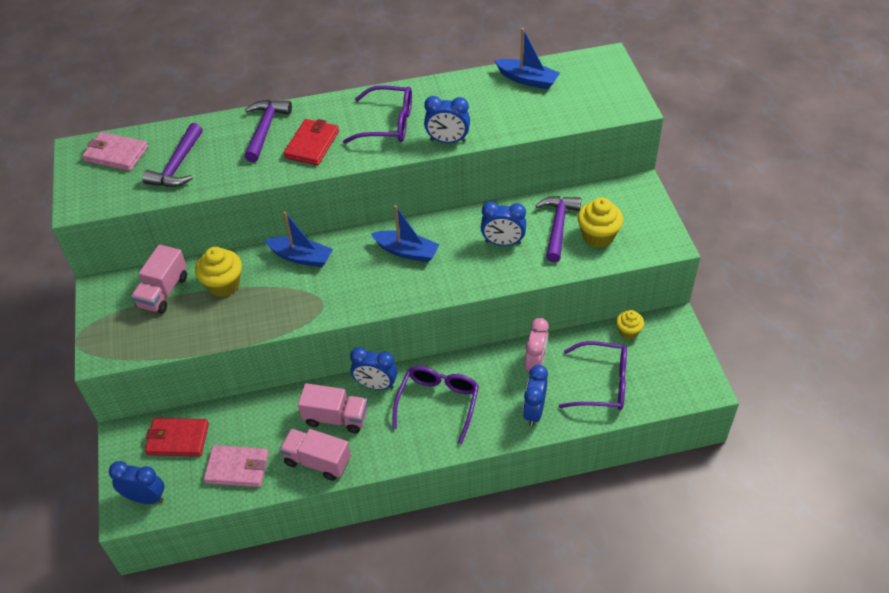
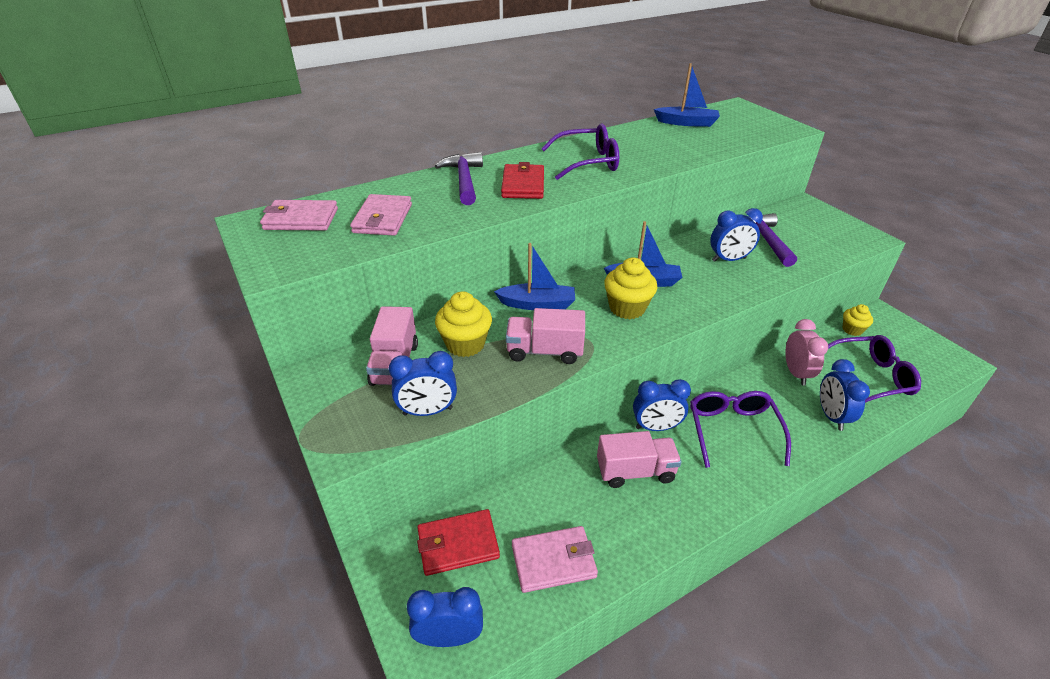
camera: 20 degrees left, 10 degrees down
purple hammer [142,123,203,187] -> pink wallet [350,194,412,236]
pink truck [279,429,351,481] -> pink truck moved to [506,308,585,364]
blue clock [424,96,470,143] -> blue clock moved to [389,351,457,416]
yellow cupcake [577,197,623,248] -> yellow cupcake moved to [604,258,657,319]

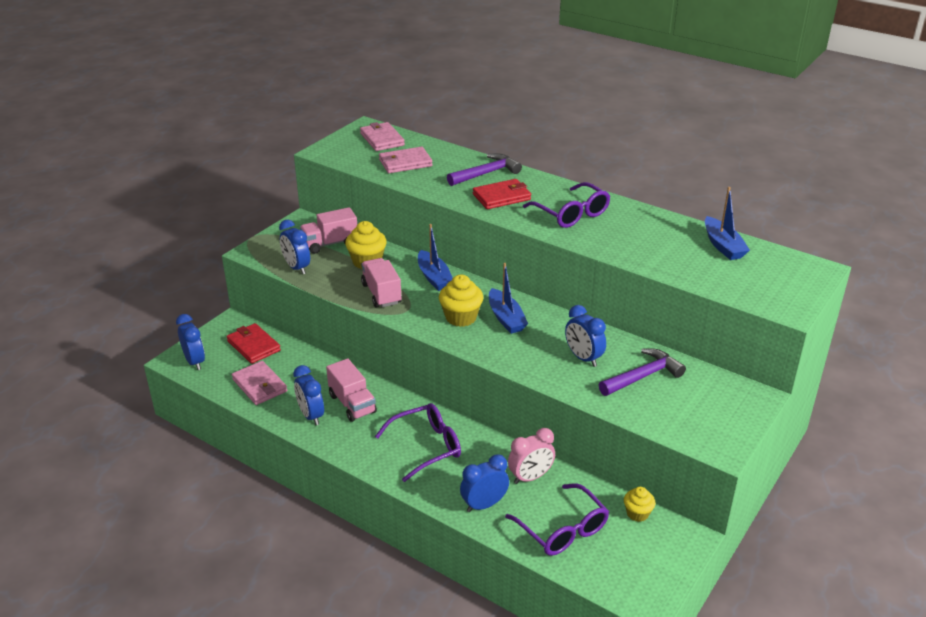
camera: 65 degrees right, 5 degrees down
blue clock [633,379,691,431] -> blue clock moved to [293,365,324,425]

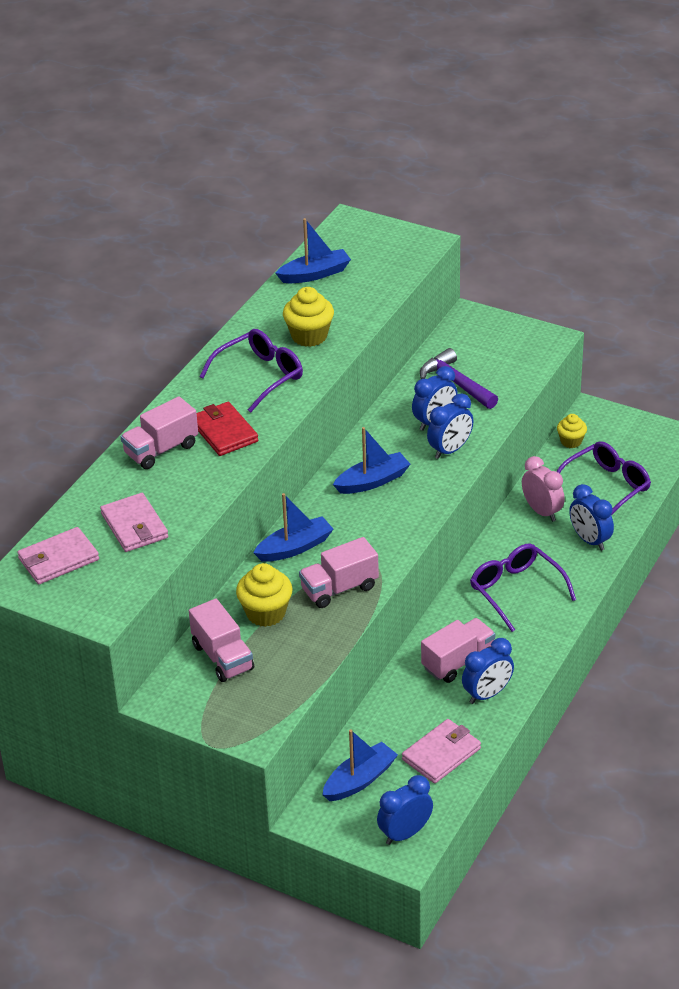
camera: 95 degrees left, 5 degrees up
red wallet [227,323,281,364] -> blue boat [322,730,398,801]
blue clock [279,220,310,274] -> blue clock moved to [427,393,474,459]
yellow cupcake [439,275,483,327] -> yellow cupcake moved to [283,287,334,347]
purple hammer [447,153,522,186] -> pink truck [121,396,198,469]

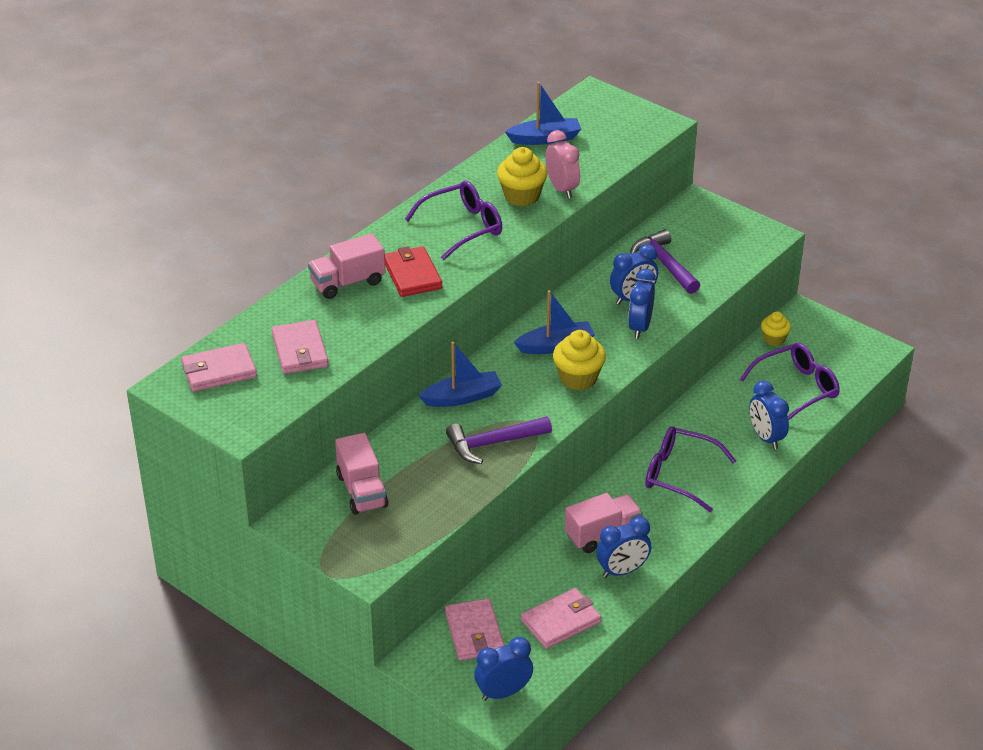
camera: 10 degrees right, 0 degrees up
yellow cupcake [236,563,293,627] -> yellow cupcake moved to [553,330,606,390]
pink truck [299,537,379,608] -> purple hammer [446,416,552,464]
blue boat [322,730,398,801] -> pink wallet [445,598,504,661]
blue clock [427,393,474,459] -> blue clock turned 135 degrees clockwise [628,269,656,339]
purple glasses [470,544,576,632] -> purple glasses turned 45 degrees counterclockwise [645,426,736,512]
pink clock [522,456,565,522] -> pink clock moved to [545,130,580,199]

